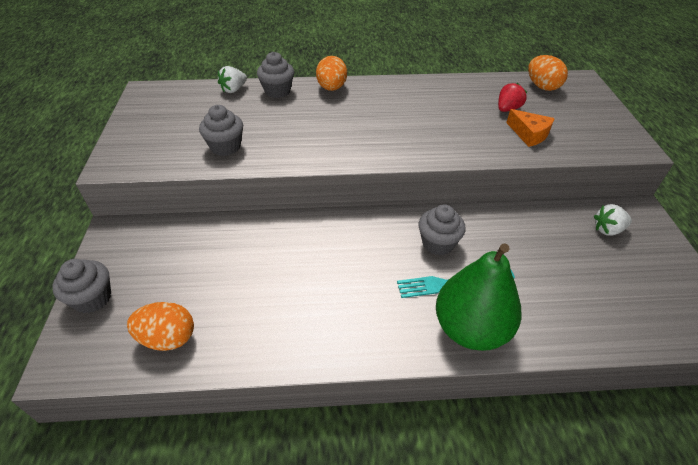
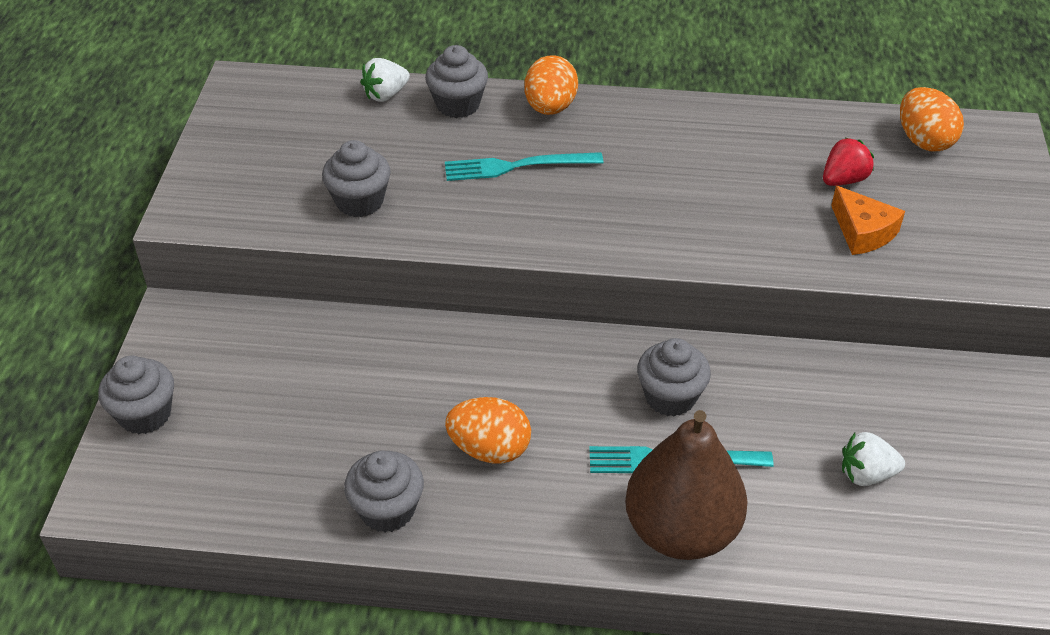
camera: 10 degrees right, 0 degrees up
orange egg [127,302,194,351] -> orange egg moved to [445,397,531,464]
green pear [436,243,522,351] -> brown pear [625,410,748,560]
white strawberry [594,204,632,236] -> white strawberry moved to [842,432,905,486]
none -> grey cupcake [344,451,424,532]
none -> turquoise fork [445,152,603,181]

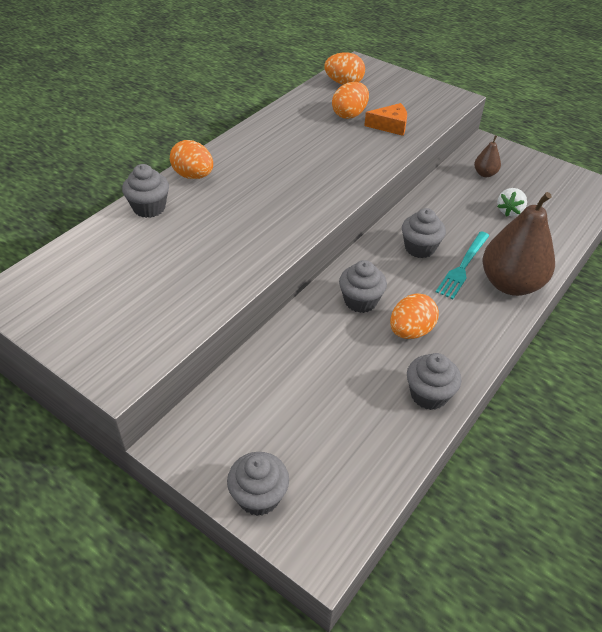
camera: 60 degrees left, 0 degrees up
grey cupcake [322,140,391,217] -> grey cupcake moved to [339,260,387,313]
white strawberry [360,58,410,102] -> none
turquoise fork [445,152,603,181] -> none
red strawberry [823,138,874,186] -> orange egg [332,82,369,119]
none -> brown pear [474,135,501,177]

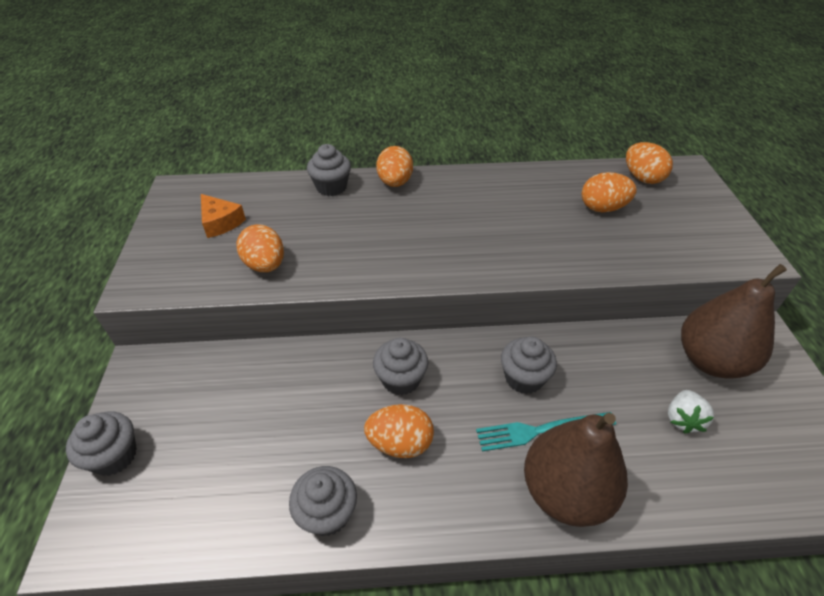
camera: 50 degrees right, 0 degrees up
orange cheese [364,103,407,136] -> orange cheese moved to [201,194,246,238]
brown pear [474,135,501,177] -> brown pear [681,264,787,378], size x2.21
white strawberry [497,188,527,217] -> white strawberry turned 60 degrees counterclockwise [668,390,714,434]
none -> orange egg [237,224,284,272]

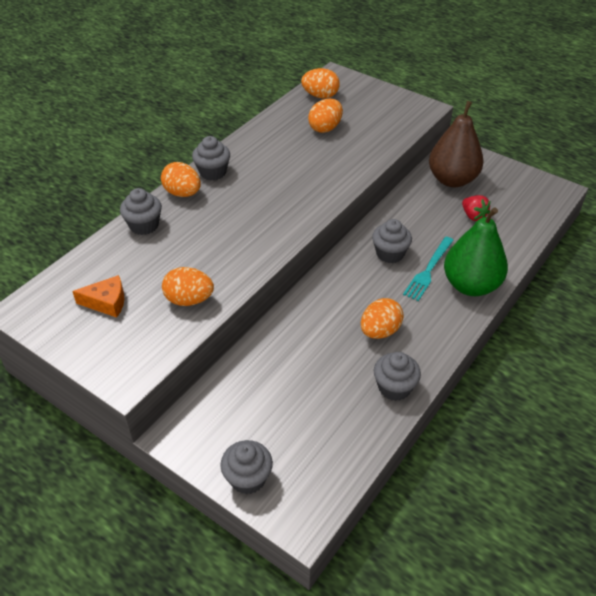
camera: 50 degrees left, 0 degrees up
grey cupcake [373,338,429,395] -> grey cupcake moved to [192,136,230,181]
brown pear [524,413,628,527] -> green pear [444,207,508,296]
white strawberry [668,390,714,434] -> red strawberry [462,195,490,221]

